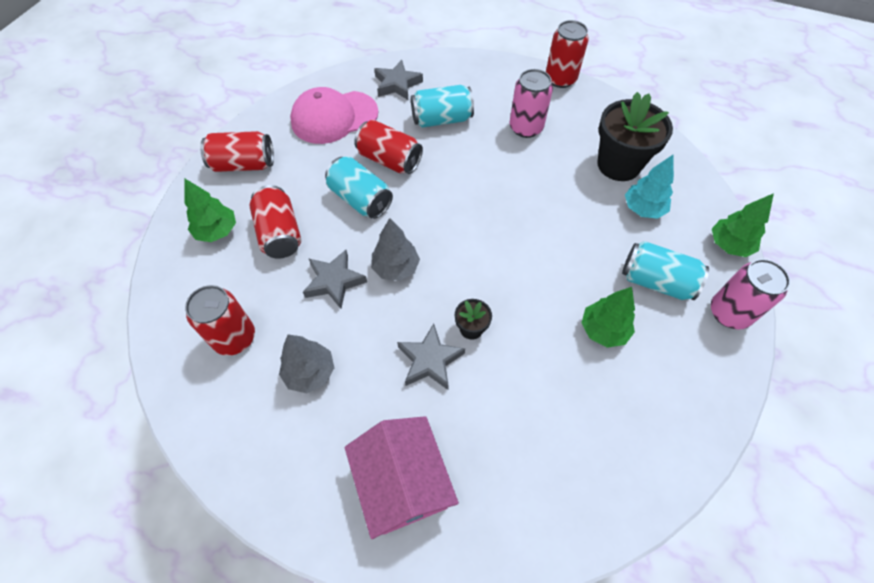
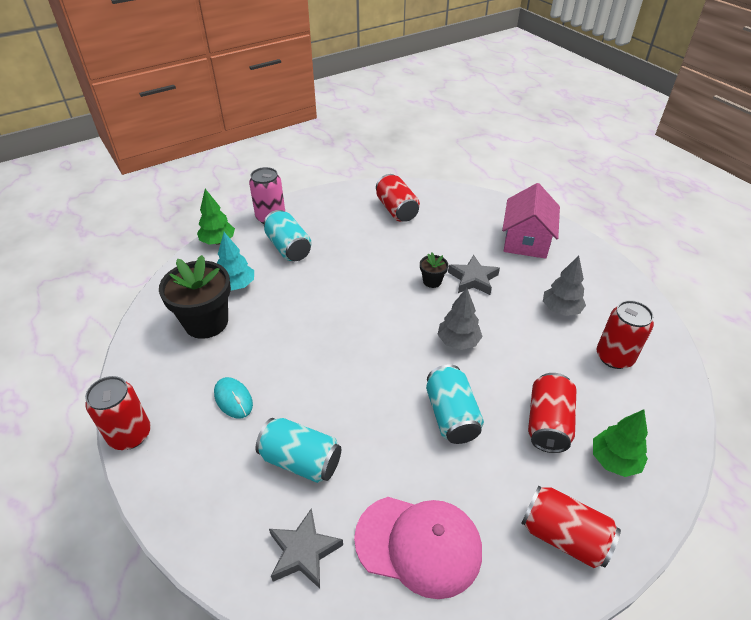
camera: 145 degrees left, 15 degrees down
grey star [303,250,367,309] -> none
red can [354,120,423,174] -> red can moved to [376,174,420,222]
pink can [510,69,553,138] -> turquoise mouse [214,377,253,419]
green tree [581,287,635,348] -> none

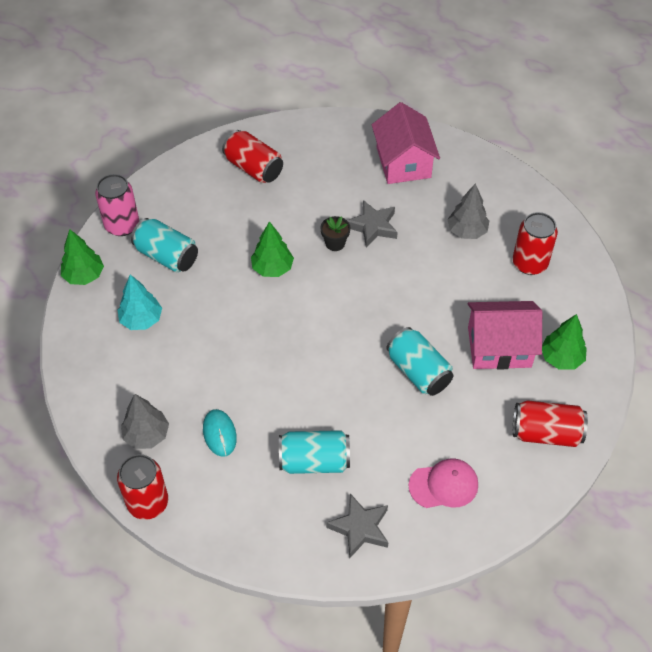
camera: 25 degrees left, 10 degrees up
black flower pot [159,255,231,339] -> none
turquoise mouse [214,377,253,419] -> turquoise mouse turned 45 degrees clockwise [203,409,237,457]
pink cap [354,497,482,599] -> pink cap [408,458,478,508], size x0.65
grey tree [437,288,483,350] -> grey tree moved to [121,394,169,449]
red can [528,373,576,453] -> pink house [467,301,542,370]
none -> green tree [251,221,294,277]

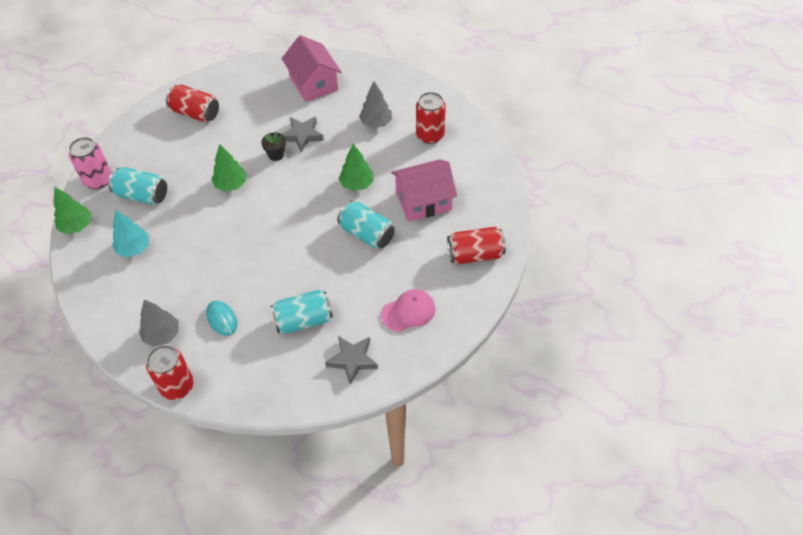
camera: 15 degrees left, 0 degrees up
green tree [542,314,587,369] -> green tree moved to [339,144,374,191]

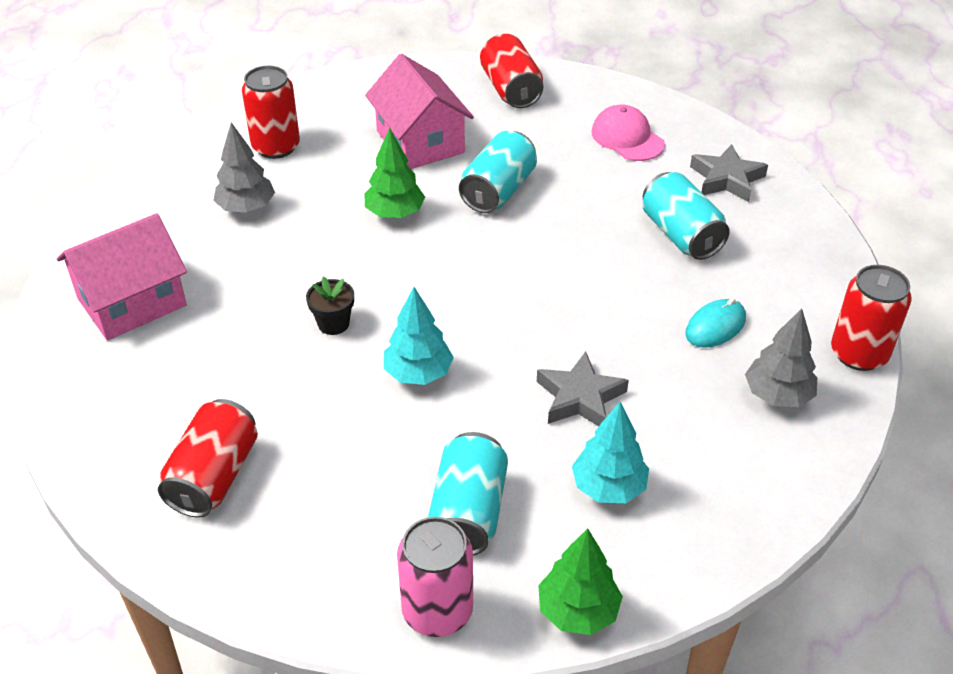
camera: 100 degrees left, 10 degrees down
green tree [212,144,246,192] -> turquoise tree [384,287,454,385]
grey star [282,117,324,153] -> grey star moved to [537,351,629,426]

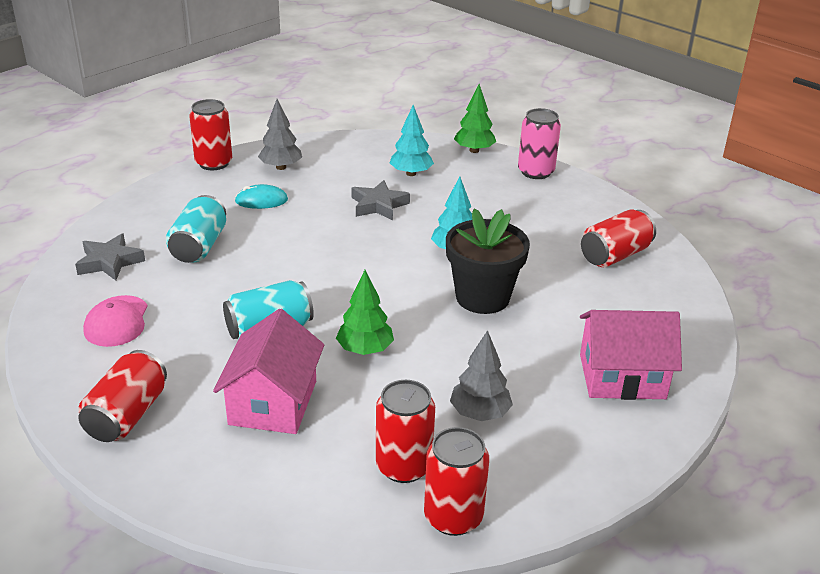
camera: 145 degrees left, 10 degrees down
black flower pot [306,277,354,335] -> black flower pot [446,208,530,314], size x2.17
turquoise can [428,432,508,555] -> none
none -> red can [424,427,489,536]

